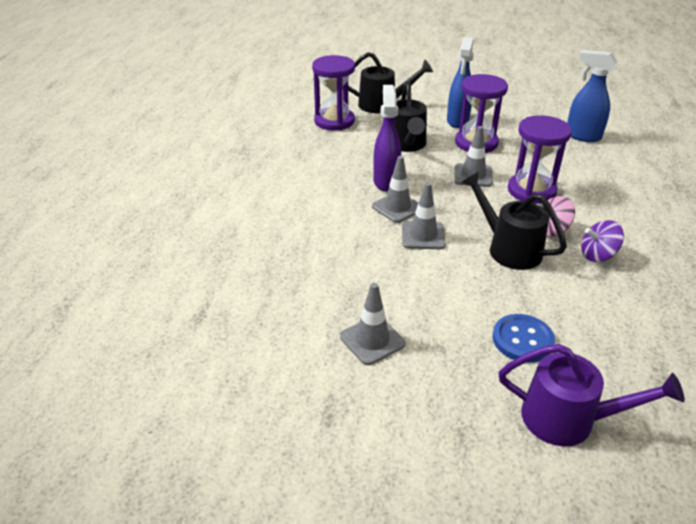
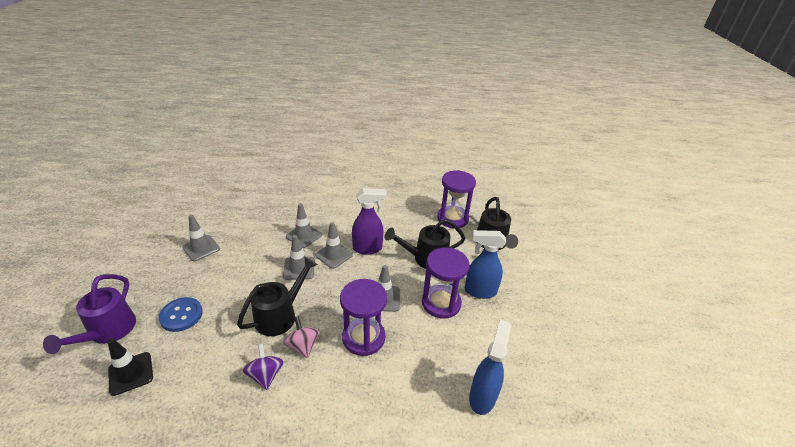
camera: 80 degrees right, 0 degrees up
none -> black traffic cone [107,338,153,396]
none -> grey traffic cone [286,203,322,248]

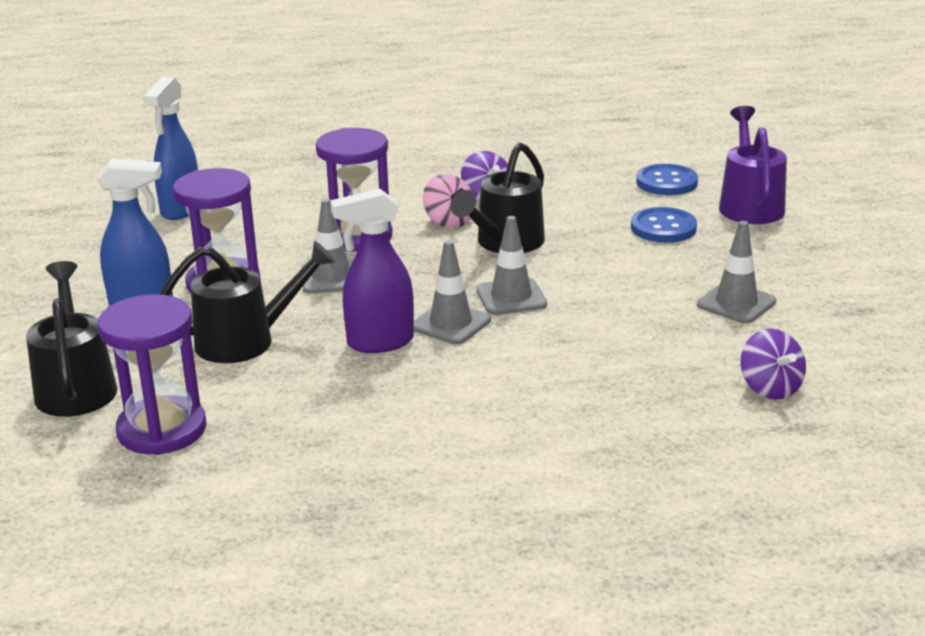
camera: 175 degrees right, 10 degrees down
black traffic cone [107,338,153,396] -> blue button [636,164,698,195]
grey traffic cone [286,203,322,248] -> none
none -> purple spinning top [740,329,806,400]

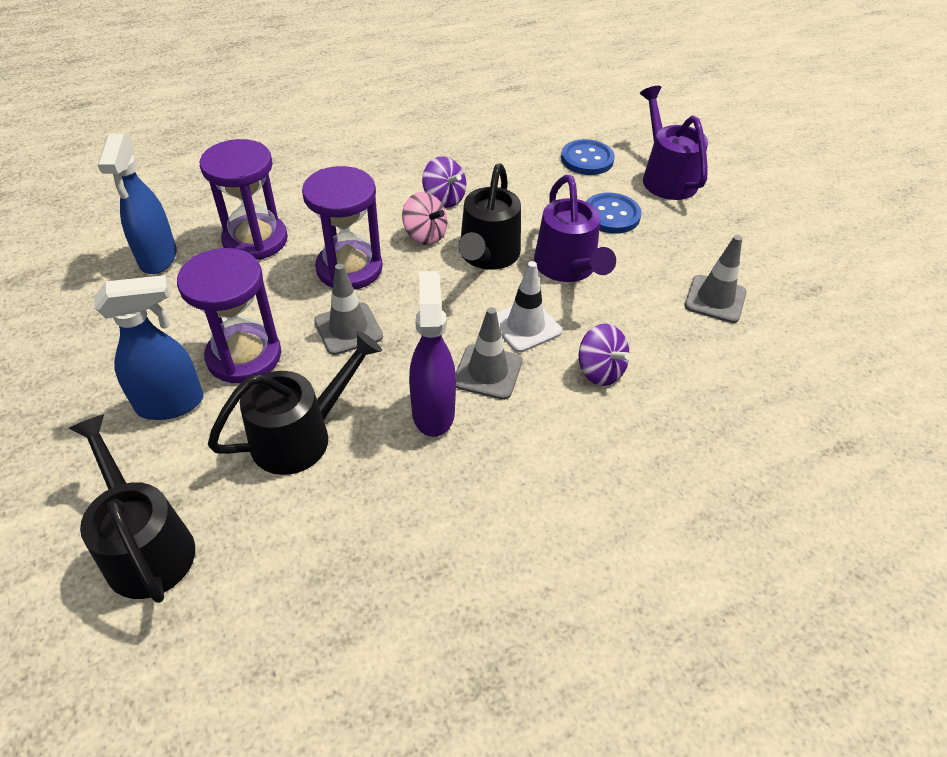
camera: 20 degrees left, 20 degrees up
purple hourglass [98,294,207,455] -> purple hourglass moved to [200,139,288,260]
purple spray bottle [330,189,414,353] -> purple spray bottle turned 120 degrees clockwise [409,271,456,437]
grey traffic cone [477,216,547,315] -> white traffic cone [497,261,562,352]
purple spinning top [740,329,806,400] -> purple spinning top moved to [579,323,631,386]
none -> purple watering can [534,175,616,282]

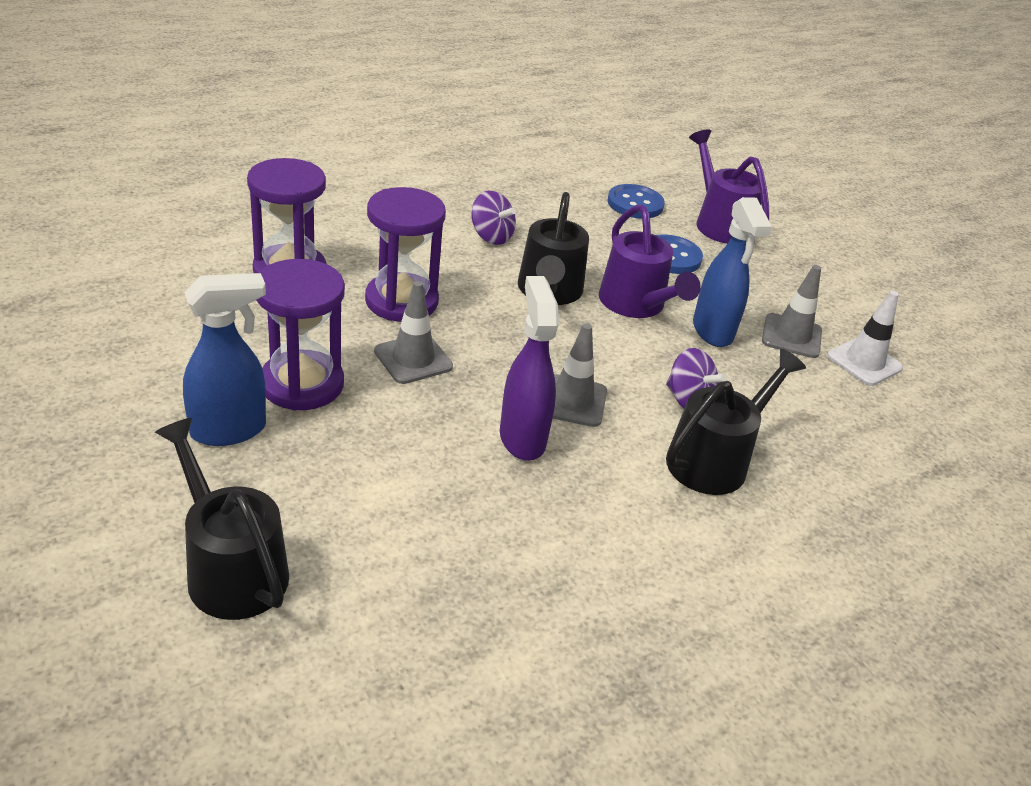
camera: 10 degrees left, 10 degrees down
blue spray bottle [98,134,177,274] -> blue spray bottle moved to [693,197,772,347]
black watering can [207,331,382,475] -> black watering can moved to [666,349,806,495]
pink spinning top [402,192,447,245] -> none
white traffic cone [497,261,562,352] -> white traffic cone moved to [827,291,903,386]

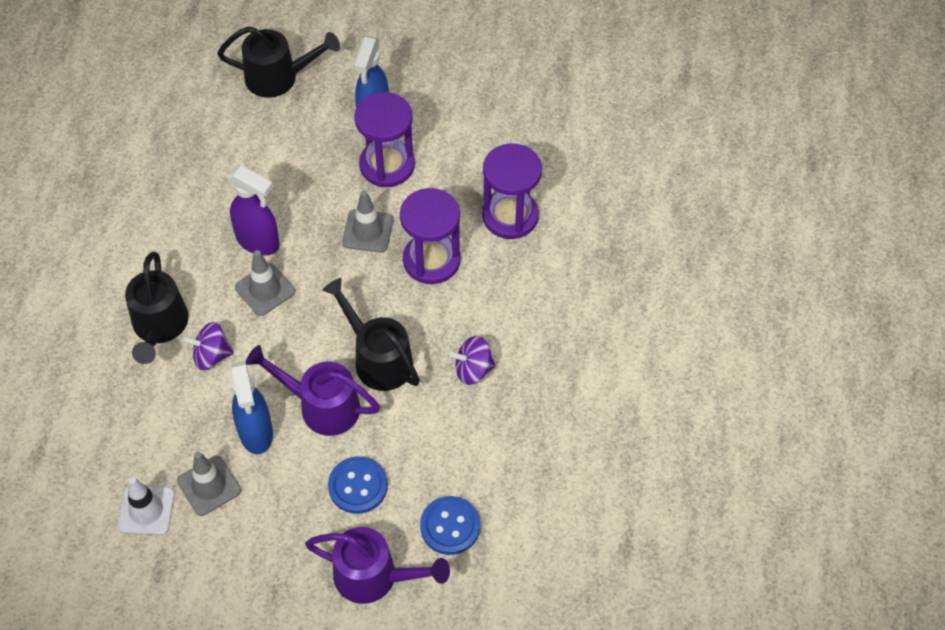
camera: 135 degrees right, 20 degrees up
blue spray bottle [693,197,772,347] -> blue spray bottle turned 135 degrees counterclockwise [231,361,273,454]

